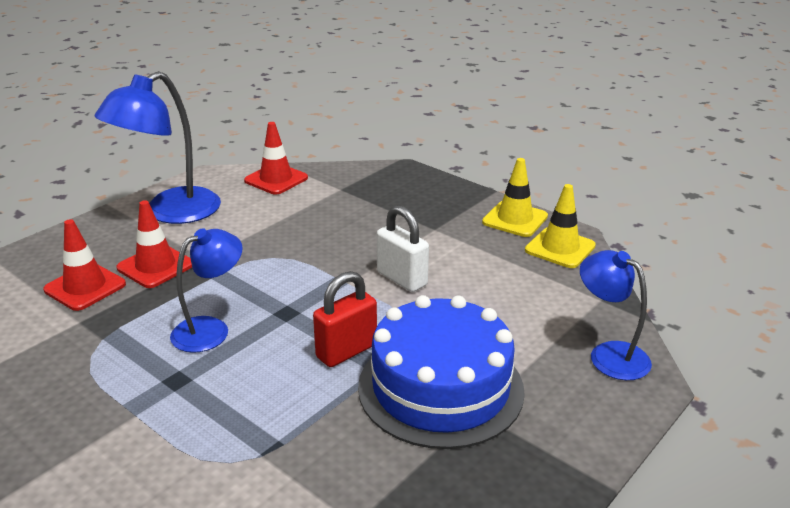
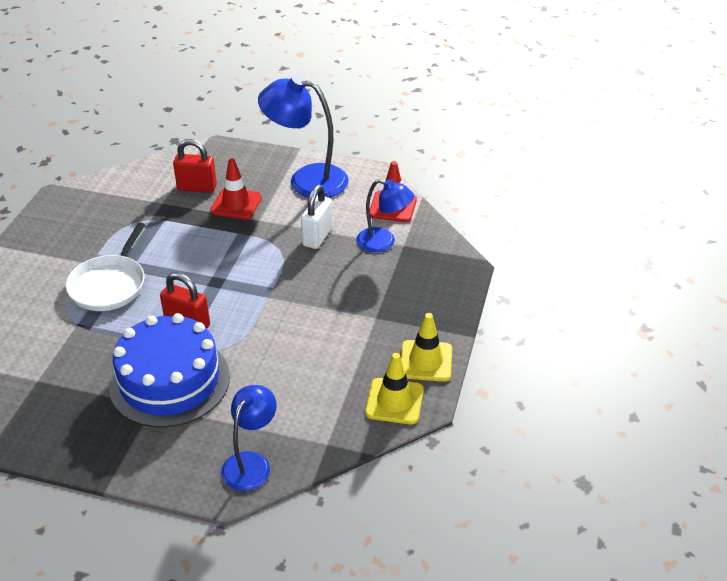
camera: 65 degrees right, 10 degrees up
red traffic cone [43,219,126,311] -> red padlock [173,139,217,193]
blue lamp [170,228,243,353] -> blue lamp moved to [356,179,414,252]
white padlock [377,205,429,292] -> white padlock moved to [301,185,333,249]
none -> white pan [66,223,145,311]

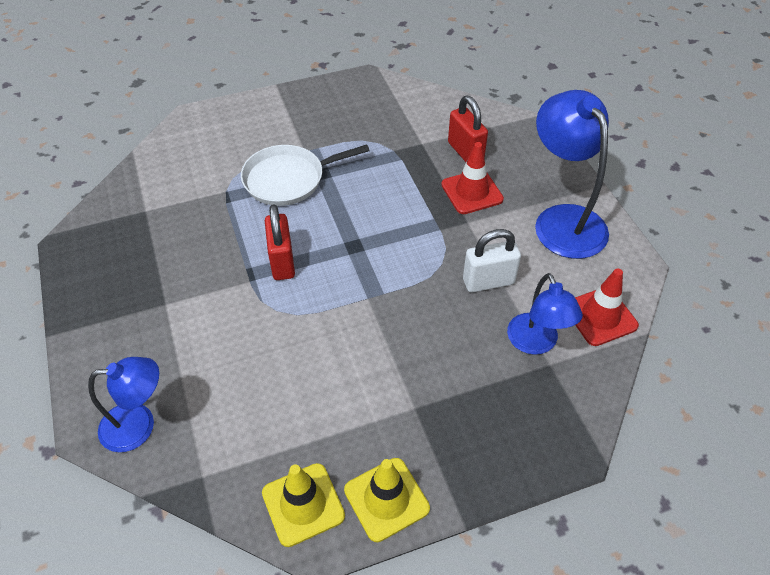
camera: 55 degrees right, 10 degrees up
blue cake [109,313,230,428] -> none

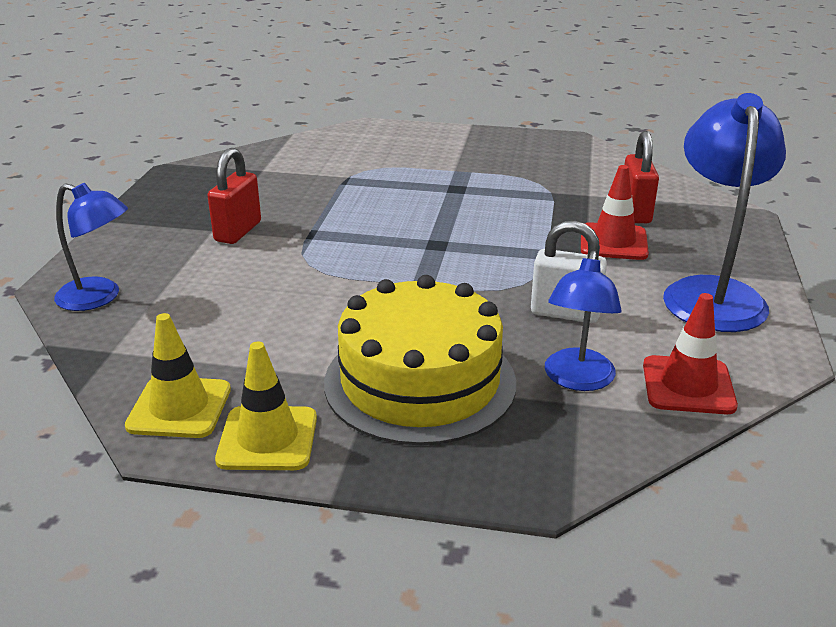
camera: 30 degrees right, 20 degrees down
white pan [241,144,370,206] -> none
red padlock [265,204,295,280] -> red padlock moved to [208,148,261,244]
none -> yellow cake [324,275,516,445]

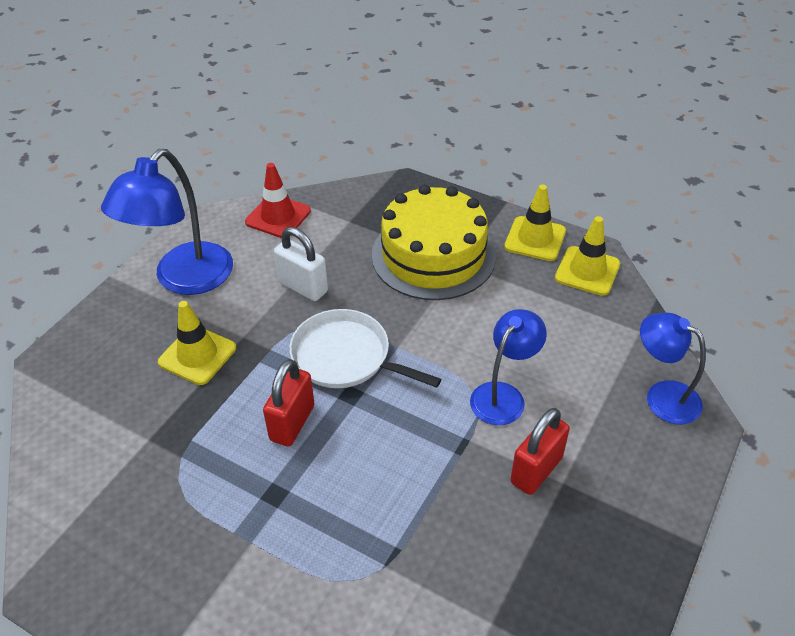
camera: 160 degrees left, 15 degrees up
blue lamp [545,251,622,391] -> blue lamp moved to [470,309,547,425]
red traffic cone [581,165,649,260] -> yellow traffic cone [158,301,236,385]
red padlock [625,131,659,223] -> red padlock moved to [263,359,314,446]
none -> white pan [290,309,441,388]

